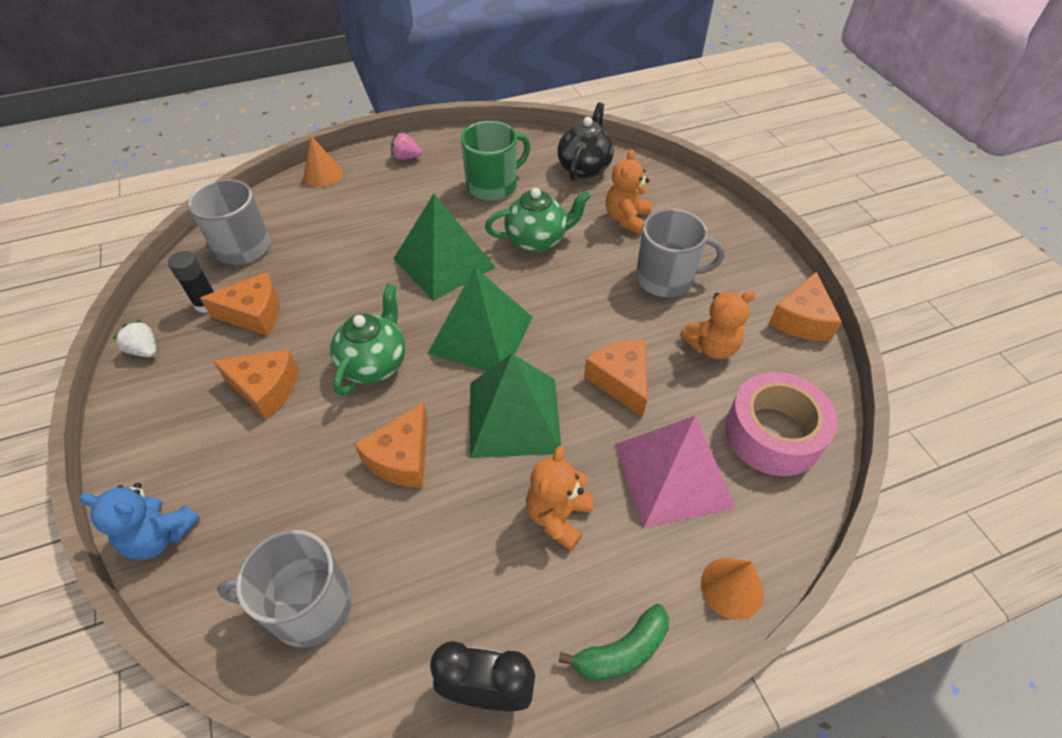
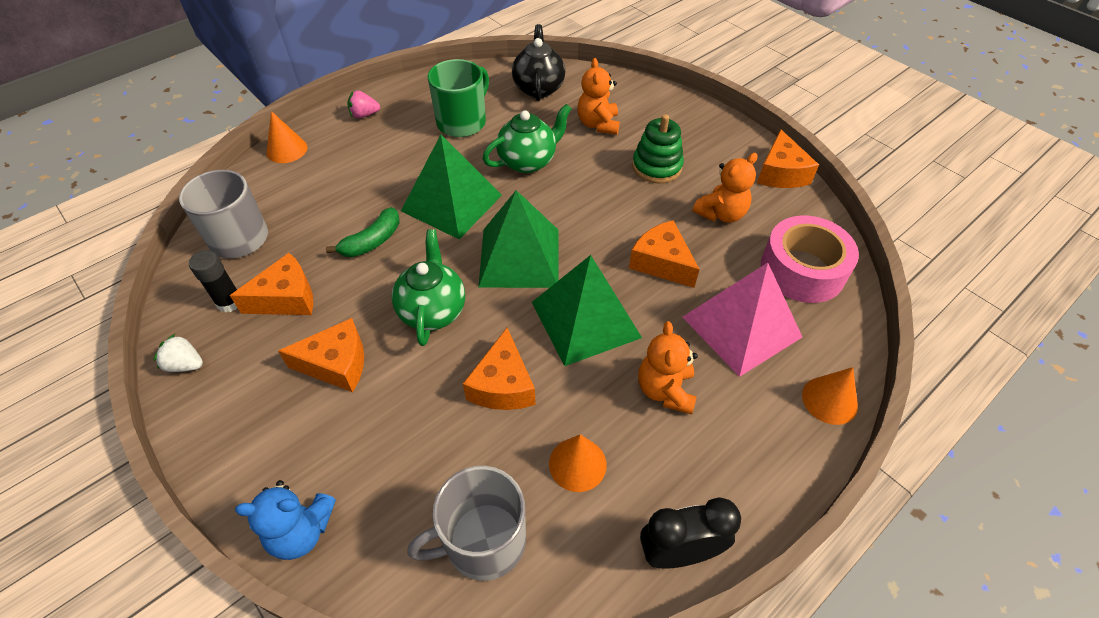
camera: 20 degrees left, 0 degrees up
green banana [558,604,669,681] -> green banana moved to [326,207,400,257]
grey mug [636,209,725,297] -> green stacking toy [632,114,684,183]
none -> orange cone [549,434,607,492]

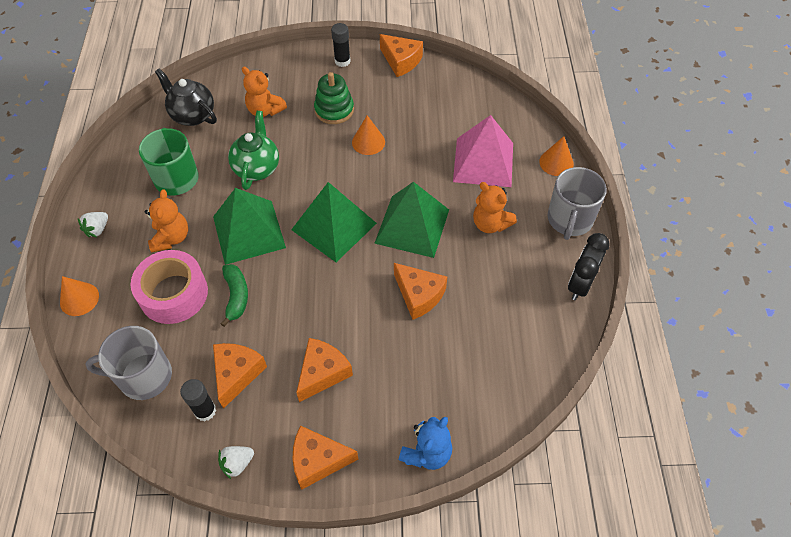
camera: 50 degrees left, 5 degrees up
pink strawberry [347,91,380,118] -> white strawberry [78,212,108,237]
green teapot [392,229,465,346] -> none
grey mug [407,466,526,581] -> grey mug moved to [547,167,607,240]
orange cone [549,434,607,492] -> orange cone moved to [352,115,385,155]
orange cheese [629,220,700,288] -> orange cheese moved to [293,425,358,490]
orange teddy bear [693,153,758,223] -> orange teddy bear moved to [144,189,188,252]
pink tape [761,216,859,303] -> pink tape moved to [131,250,208,324]
none -> black glue stick [331,23,351,67]

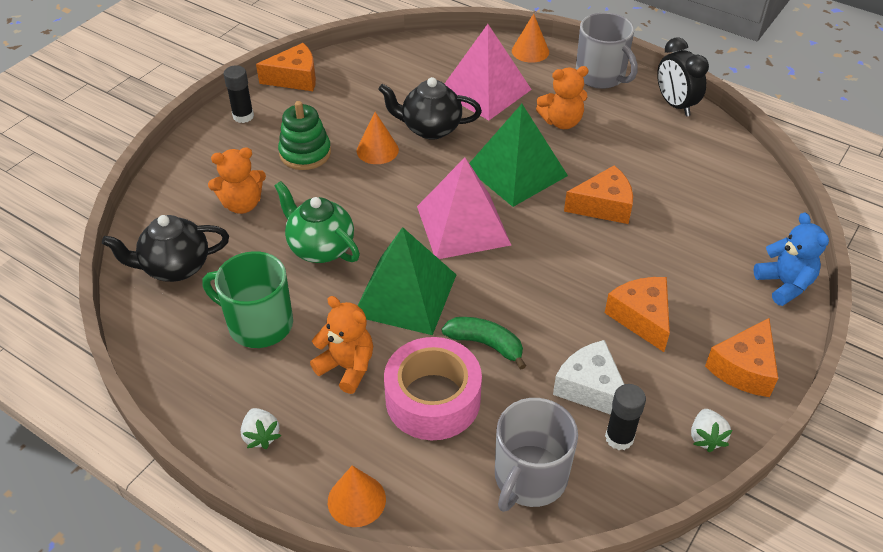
camera: 55 degrees left, 10 degrees down
orange cheese [213,343,267,409] -> white cheese [553,340,624,415]
green pyramid [291,182,377,262] -> pink pyramid [417,157,511,259]
none -> black teapot [378,77,482,140]

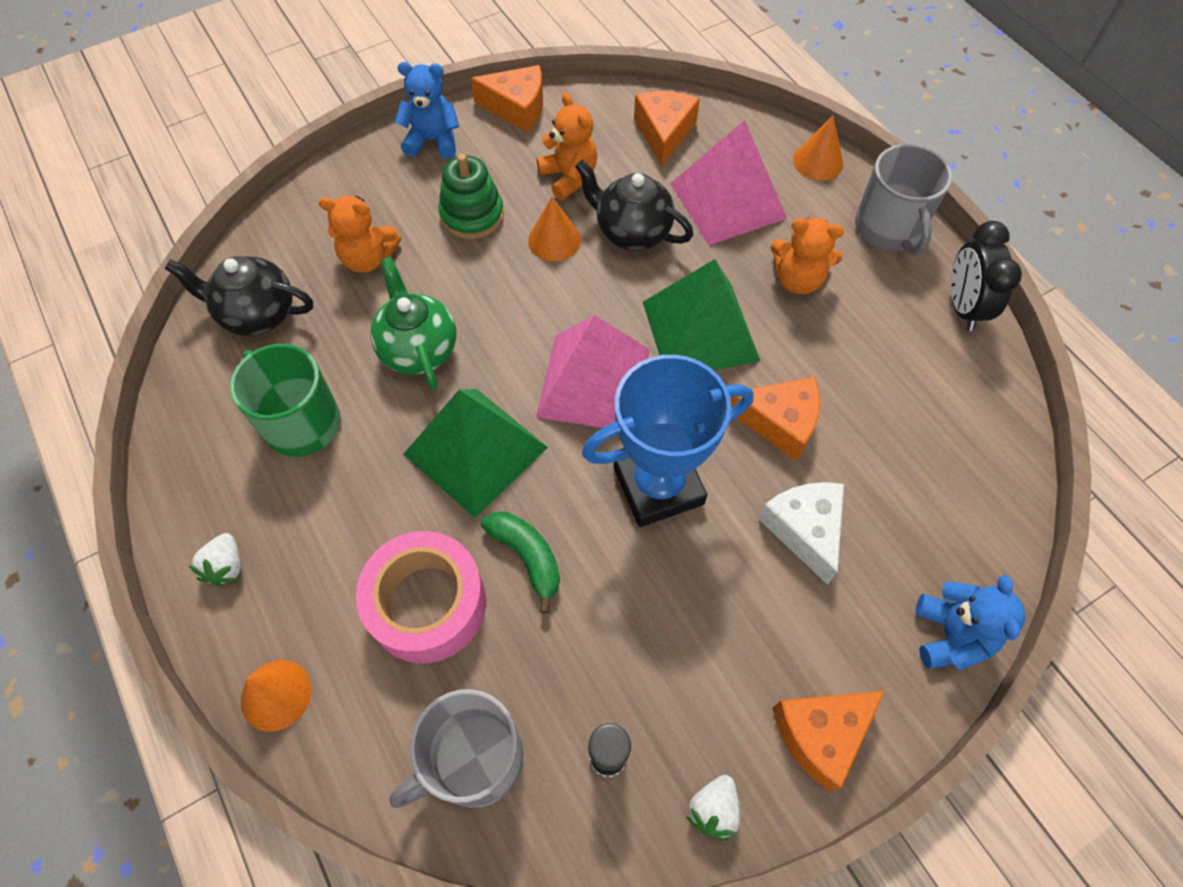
camera: 25 degrees right, 15 degrees up
black glue stick [224,65,254,123] -> blue teddy bear [394,62,459,159]
orange teddy bear [310,296,373,394] -> orange teddy bear moved to [537,92,597,200]
white cheese [553,340,624,415] -> white cheese moved to [758,482,844,584]
orange cheese [605,277,670,352] -> orange cheese moved to [634,91,700,166]
none -> blue trophy [582,355,754,527]

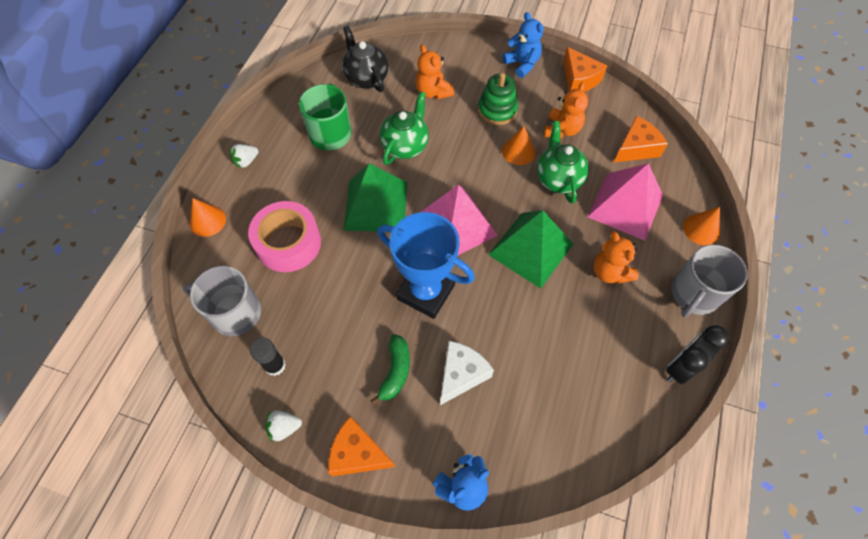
camera: 50 degrees right, 0 degrees up
green banana [481,511,560,614] -> green banana moved to [370,334,410,405]
black teapot [575,160,693,250] -> green teapot [537,121,589,204]
orange cheese [730,377,820,461] -> none

